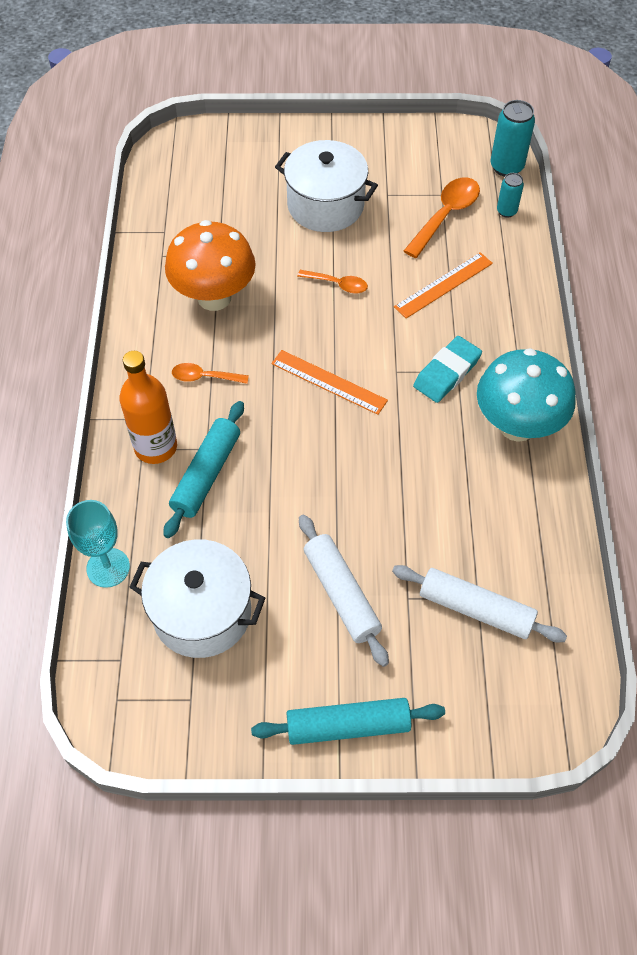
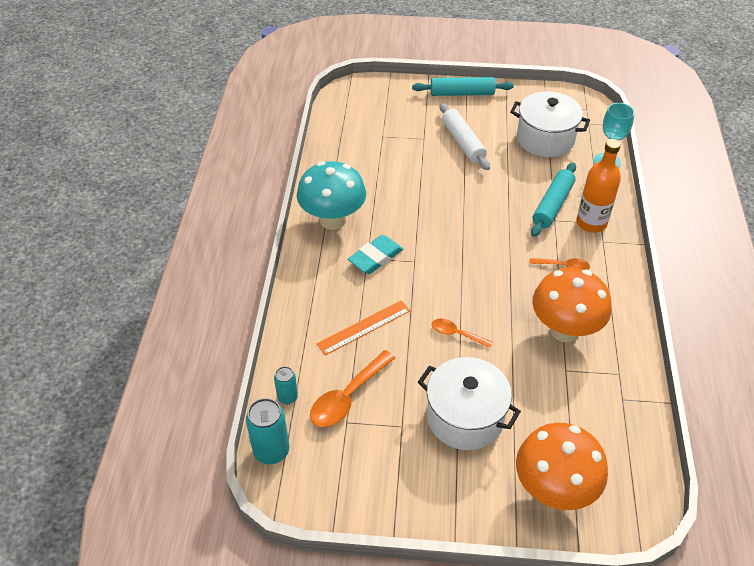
camera: 175 degrees left, 10 degrees down
orange ruler [271,350,388,415] -> none
white rolling pin [392,565,567,642] -> none
none -> orange mushroom [516,423,608,510]

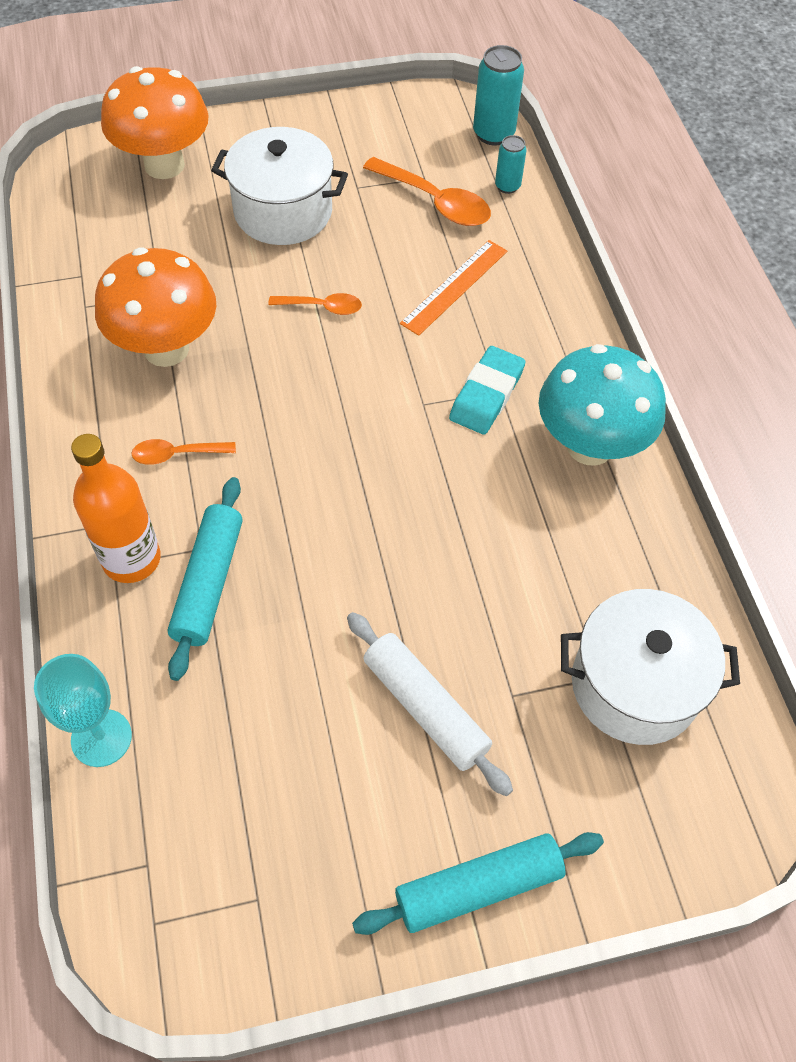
camera: 160 degrees right, 10 degrees up
orange spoon [310,350,395,427] -> orange spoon turned 105 degrees clockwise [363,157,491,226]
white pot [510,91,590,157] -> white pot moved to [561,589,740,745]

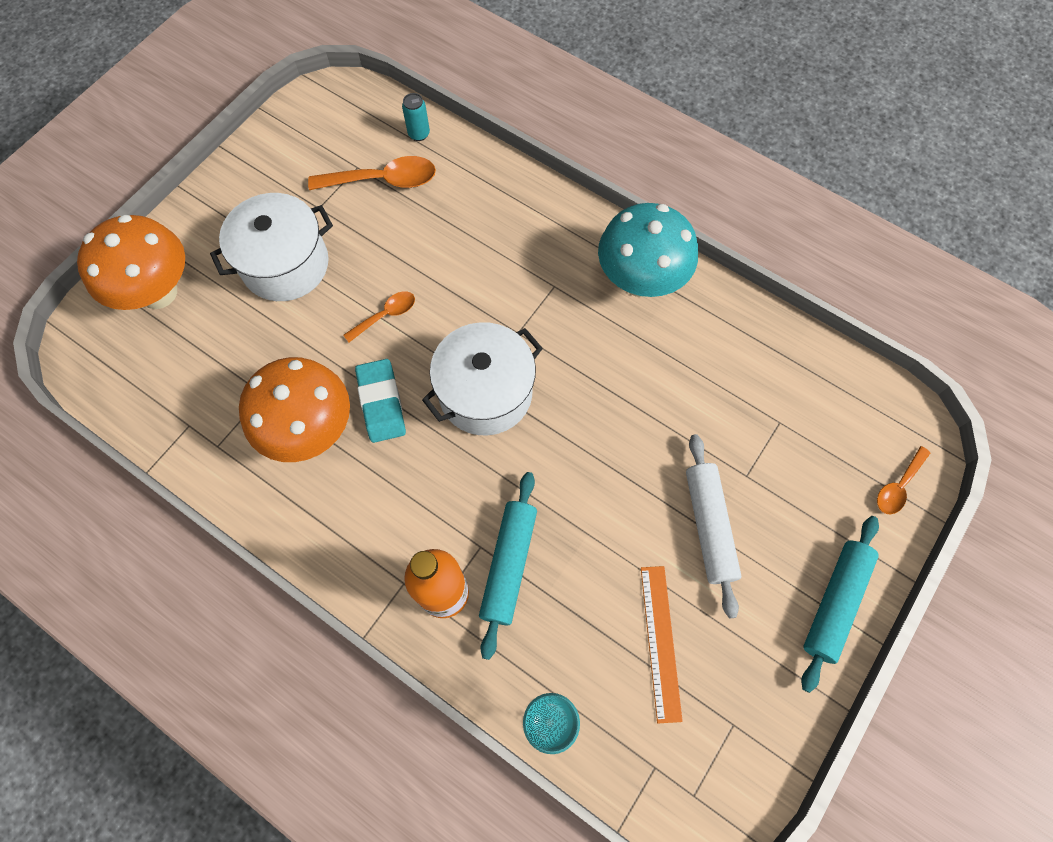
camera: 40 degrees left, 10 degrees up
orange spoon [131,439,236,465] -> orange spoon moved to [877,446,930,514]
turquoise rolling pin [168,477,243,681] -> turquoise rolling pin turned 45 degrees clockwise [479,472,537,660]
white rolling pin [347,612,513,796] -> white rolling pin turned 75 degrees clockwise [686,434,741,619]
orange ruler [400,240,507,336] -> orange ruler moved to [641,566,683,723]
turquoise eraser [449,346,526,435] -> turquoise eraser moved to [355,359,406,443]
turquoise can [473,45,524,146] -> none
white pot [561,589,740,745] -> white pot moved to [422,322,543,435]

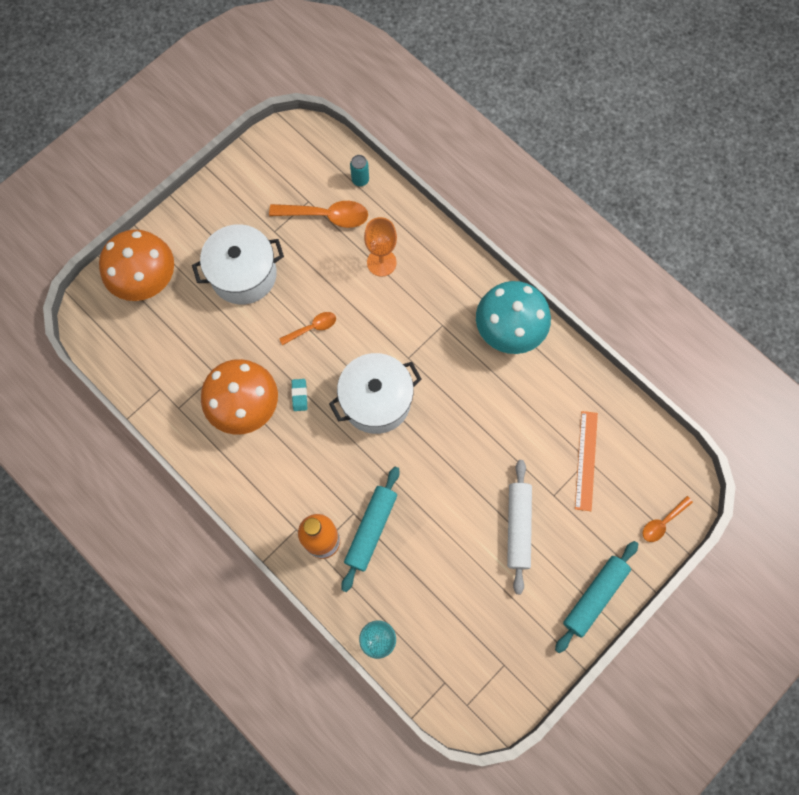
camera: 10 degrees right, 5 degrees up
turquoise eraser [355,359,406,443] -> turquoise eraser [291,379,307,411], size x0.54
orange ruler [641,566,683,723] -> orange ruler moved to [575,411,598,511]
none -> orange goblet [364,217,397,277]

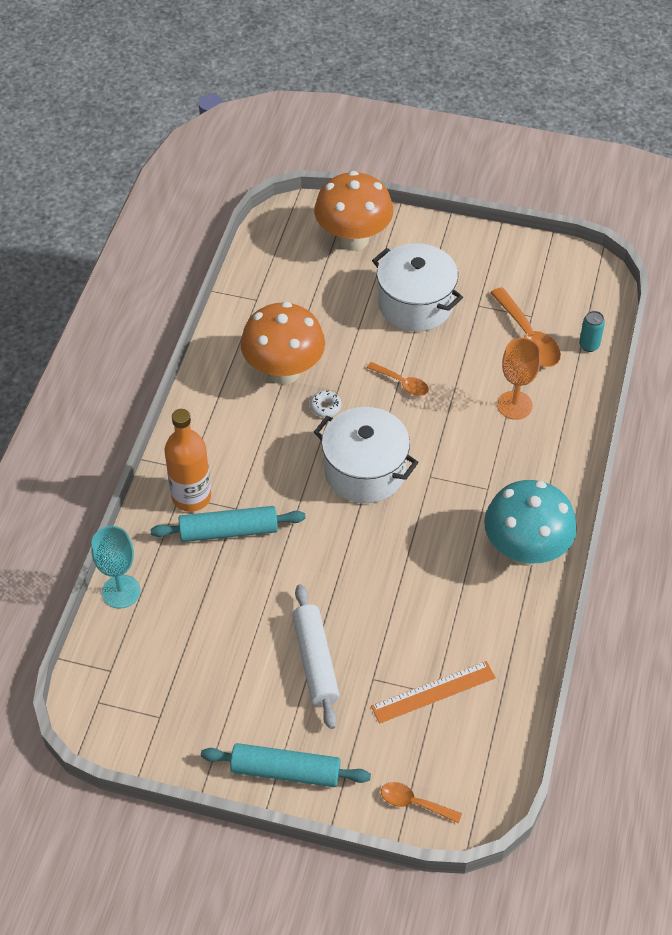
camera: 60 degrees right, 20 degrees down
turquoise eraser [291,379,307,411] -> white donut [310,391,342,417]
white rolling pin [507,460,532,594] -> white rolling pin turned 75 degrees counterclockwise [292,584,340,729]

